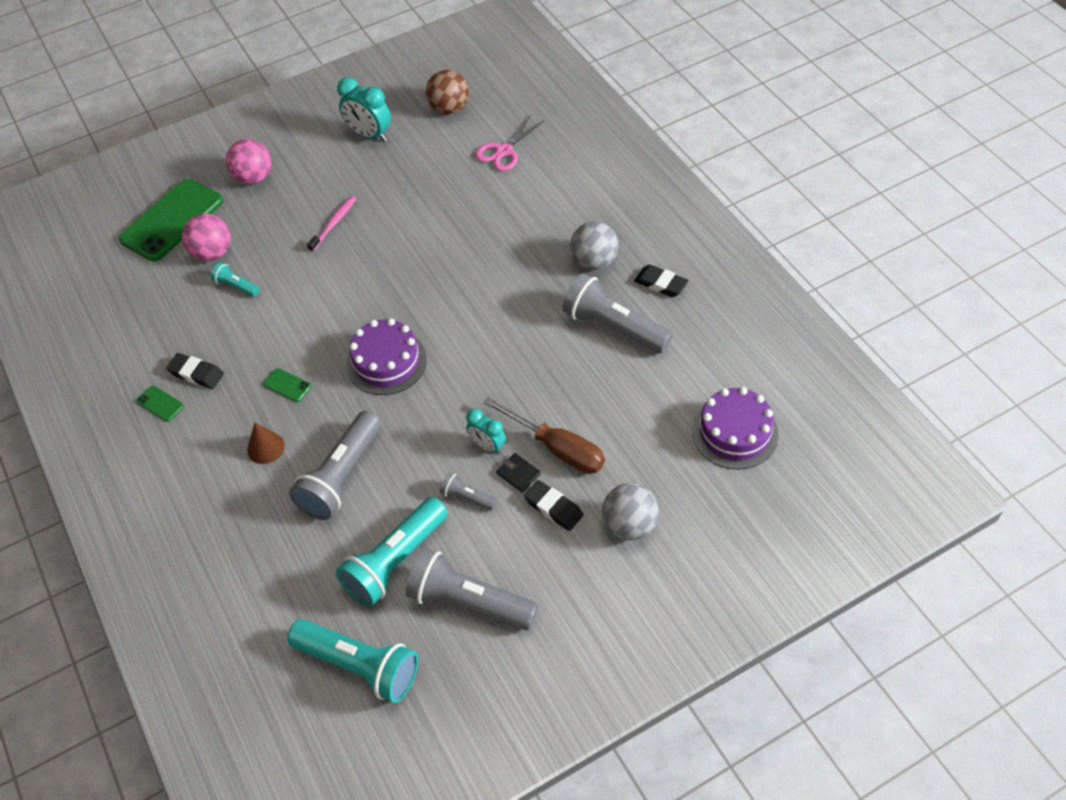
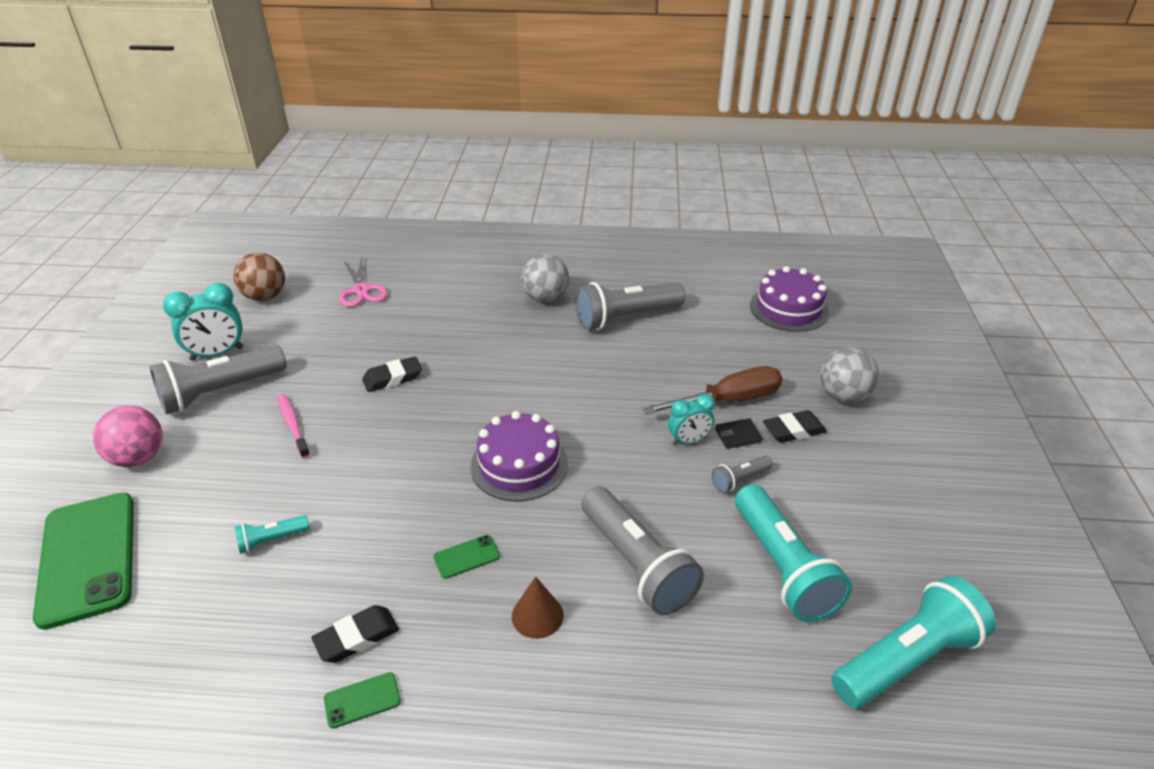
camera: 60 degrees left, 15 degrees down
pink ball [182,214,231,261] -> none
grey flashlight [406,548,538,630] -> grey flashlight moved to [150,345,287,414]
black eraser [634,265,689,297] -> black eraser moved to [362,356,422,392]

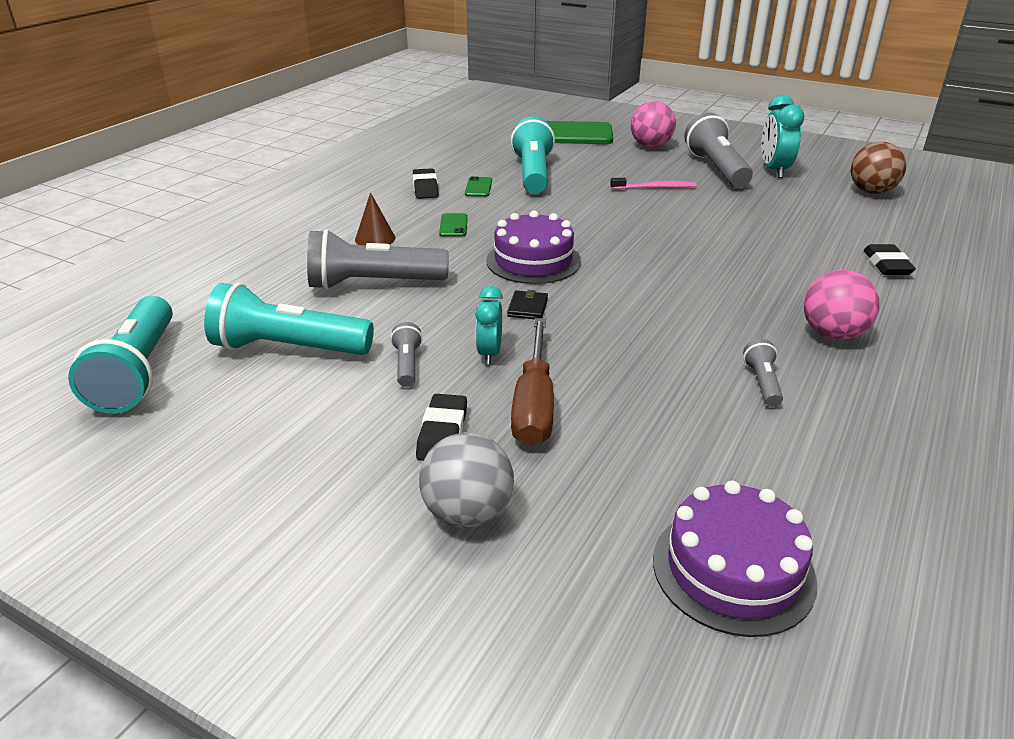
camera: 115 degrees right, 5 degrees down
turquoise flashlight [234,515,310,554] -> turquoise flashlight [511,116,555,194], size x2.13
green phone [324,672,401,728] -> green phone moved to [465,176,492,197]
pink scissors [339,257,388,307] -> none
black eraser [362,356,422,392] -> black eraser moved to [864,244,916,275]
grey ball [521,254,569,303] -> pink ball [804,270,879,340]
grey flashlight [575,282,685,330] -> grey flashlight [743,339,783,407], size x0.47
black wallet [715,418,763,449] -> black wallet moved to [507,290,548,319]

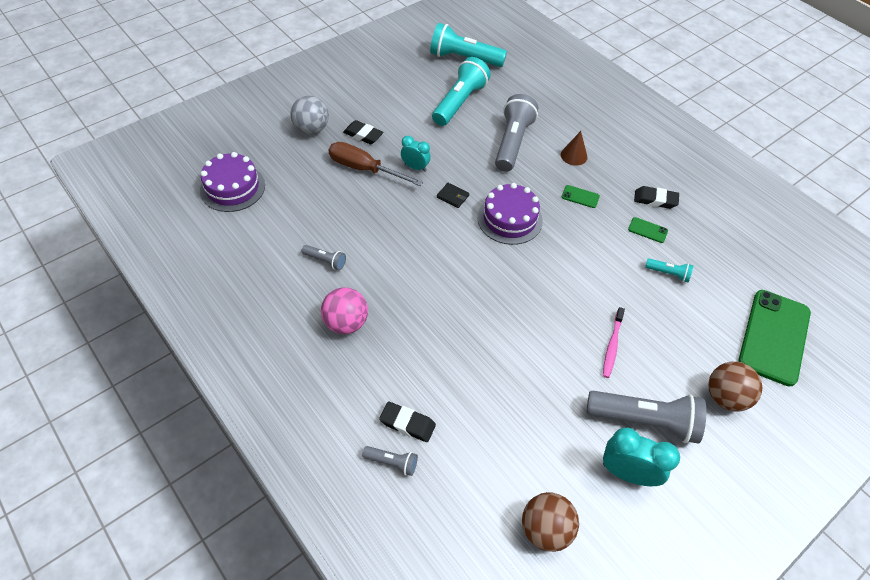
camera: 110 degrees right, 20 degrees up
grey flashlight [390,322,423,387] -> grey flashlight moved to [362,446,418,476]
turquoise flashlight [511,116,555,194] -> turquoise flashlight [645,258,693,282], size x0.47
pink ball [631,101,676,147] -> brown ball [708,362,762,411]

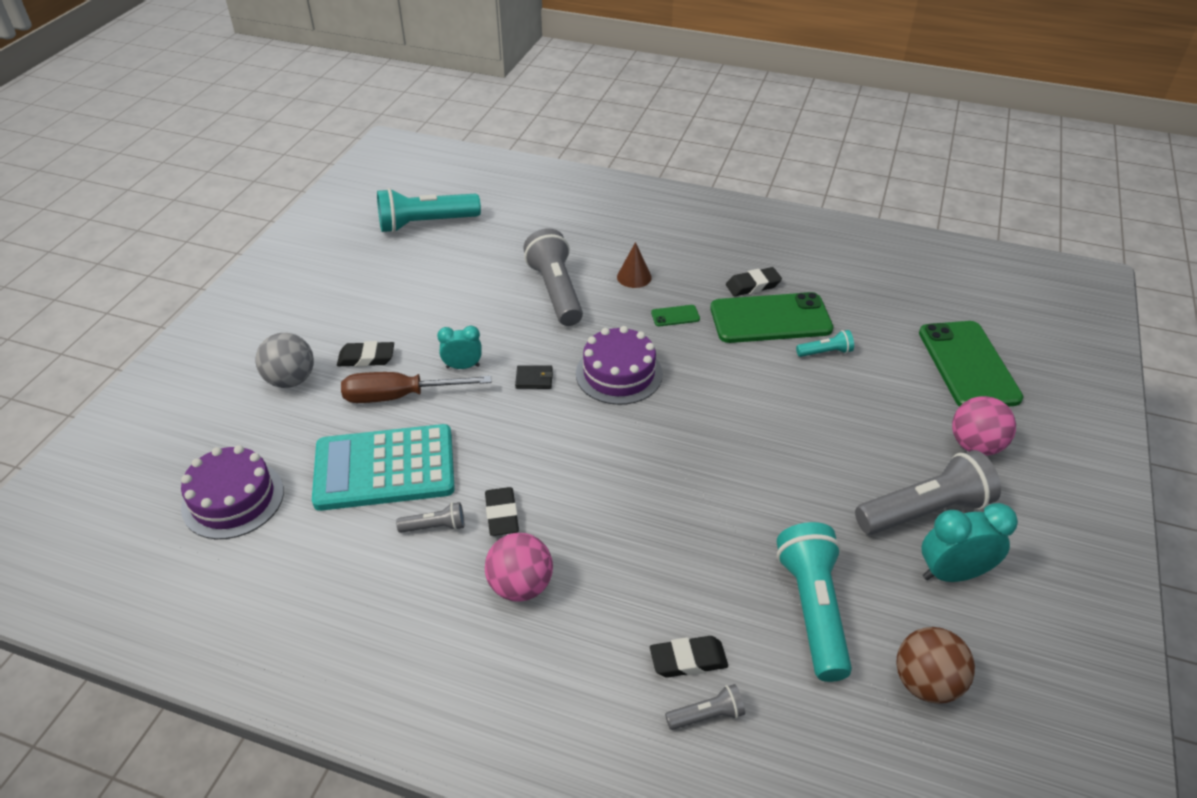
camera: 30 degrees left, 10 degrees down
turquoise flashlight [432,57,491,126] -> turquoise flashlight moved to [777,522,852,682]
pink toothbrush [603,307,625,378] -> none
green phone [628,217,668,243] -> green phone [710,292,833,343], size x2.49
brown ball [708,362,762,411] -> pink ball [952,396,1016,455]
none -> turquoise calculator [312,424,455,511]
none -> black eraser [485,487,519,536]

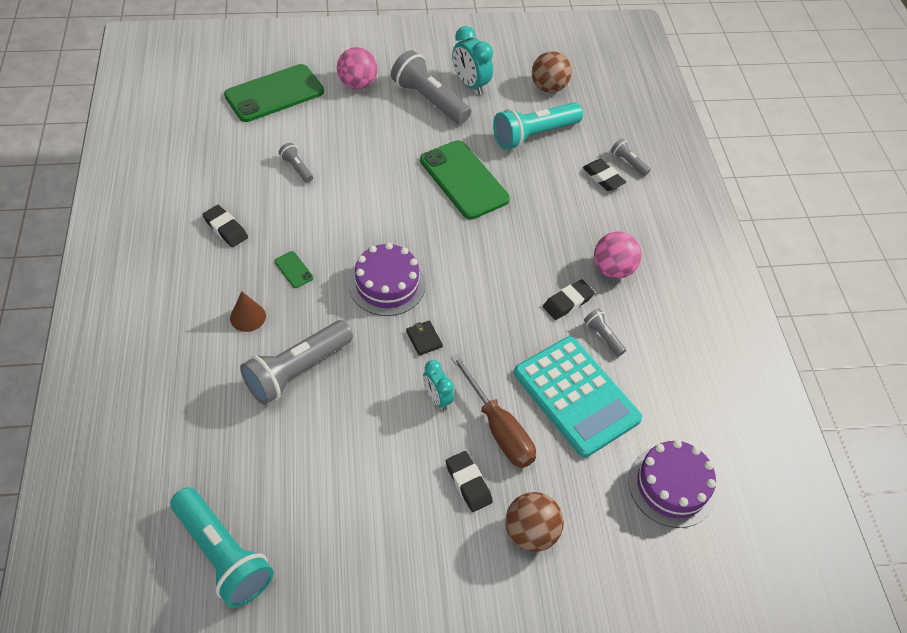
camera: 120 degrees left, 10 degrees up
grey ball [255,333,314,388] -> brown ball [505,492,564,552]
green phone [710,292,833,343] -> green phone moved to [420,140,510,219]
turquoise flashlight [796,330,854,357] -> grey flashlight [279,143,313,183]

